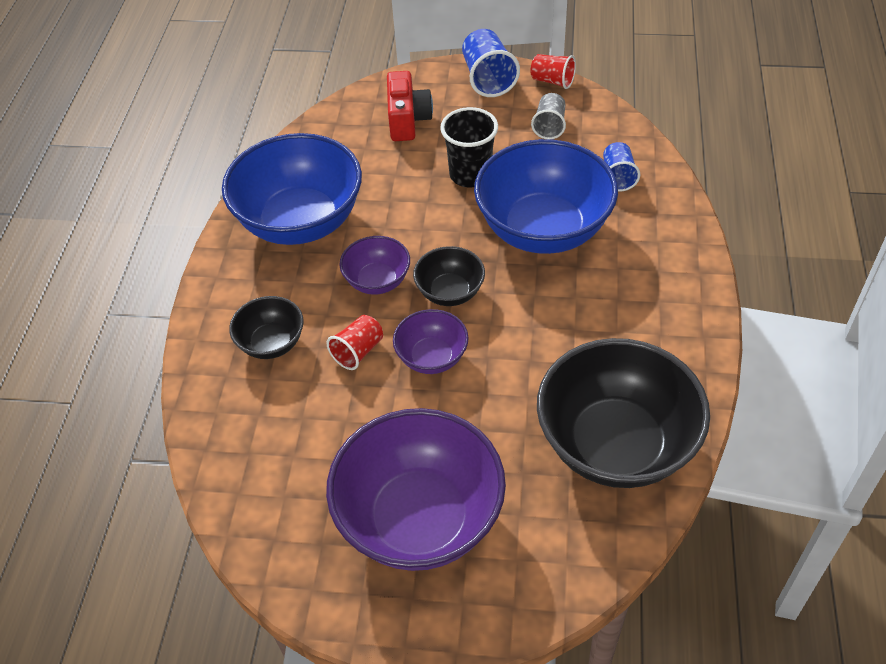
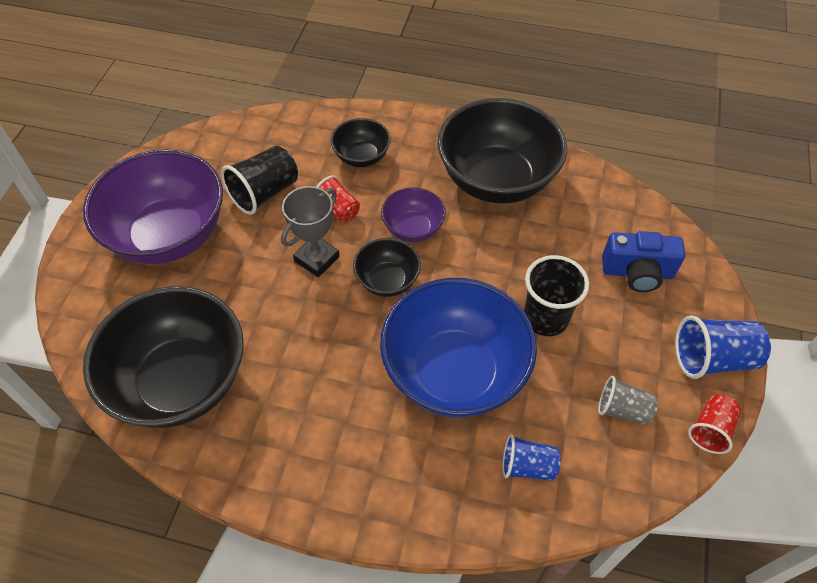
camera: 95 degrees right, 5 degrees up
blue bowl [222,133,362,245] -> black bowl [437,98,567,204]
red camera [387,71,433,141] -> blue camera [602,231,685,292]
purple bowl [393,309,469,374] -> grey trophy [281,186,340,277]
none -> black cup [221,146,298,215]

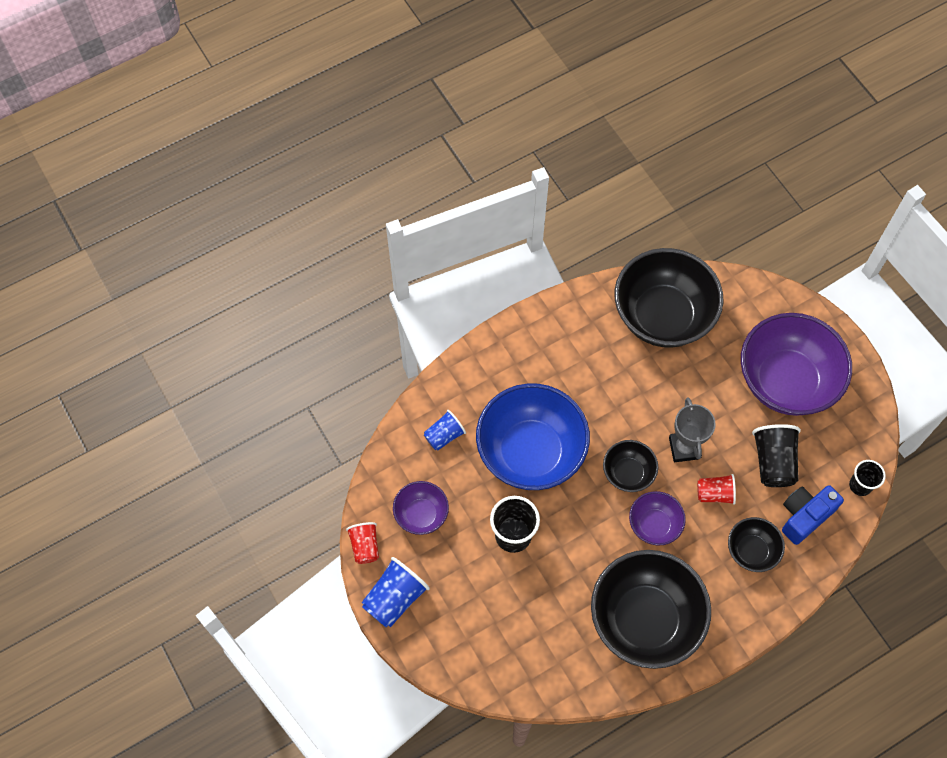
camera: 135 degrees right, 10 degrees up
grey cup [598,376,658,426] -> purple bowl [393,481,449,535]
blue camera [602,231,685,292] -> blue camera moved to [782,485,844,545]
none -> black cup [849,460,886,496]

